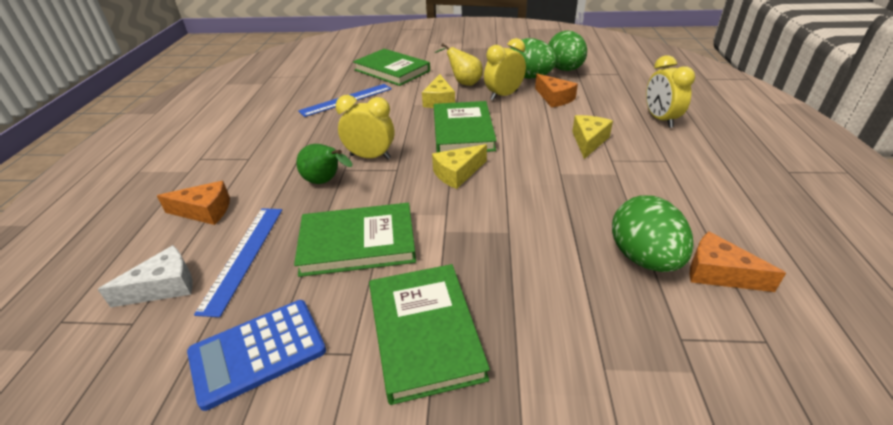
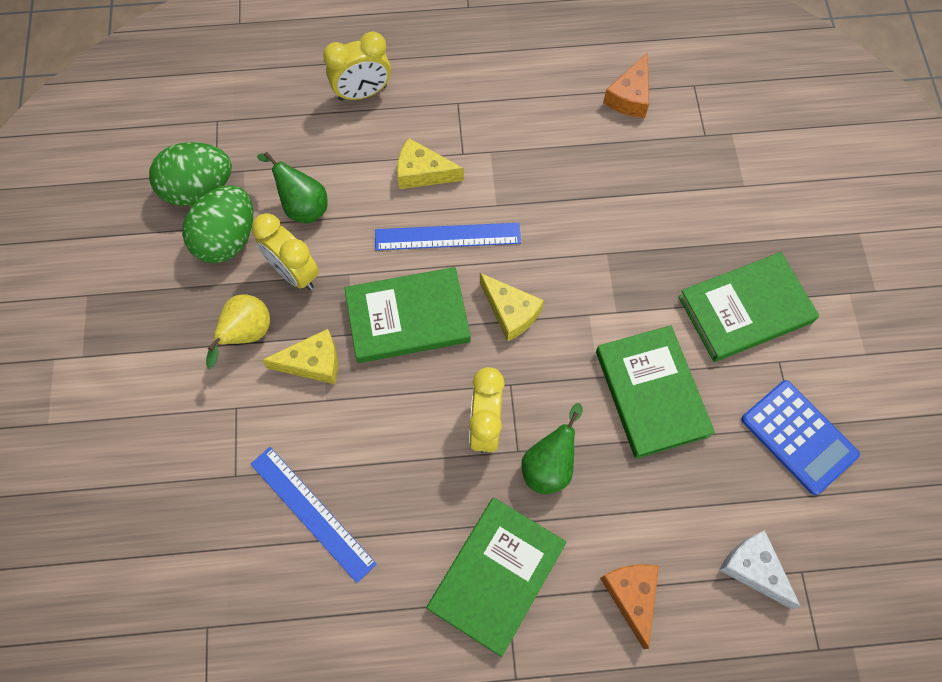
camera: 100 degrees left, 30 degrees up
blue ruler [194,208,282,317] -> blue ruler moved to [375,223,521,250]
green book [353,49,430,86] -> green book moved to [427,498,566,657]
orange cheese [535,74,578,108] -> green pear [257,152,328,224]
green egg [612,195,694,272] -> none

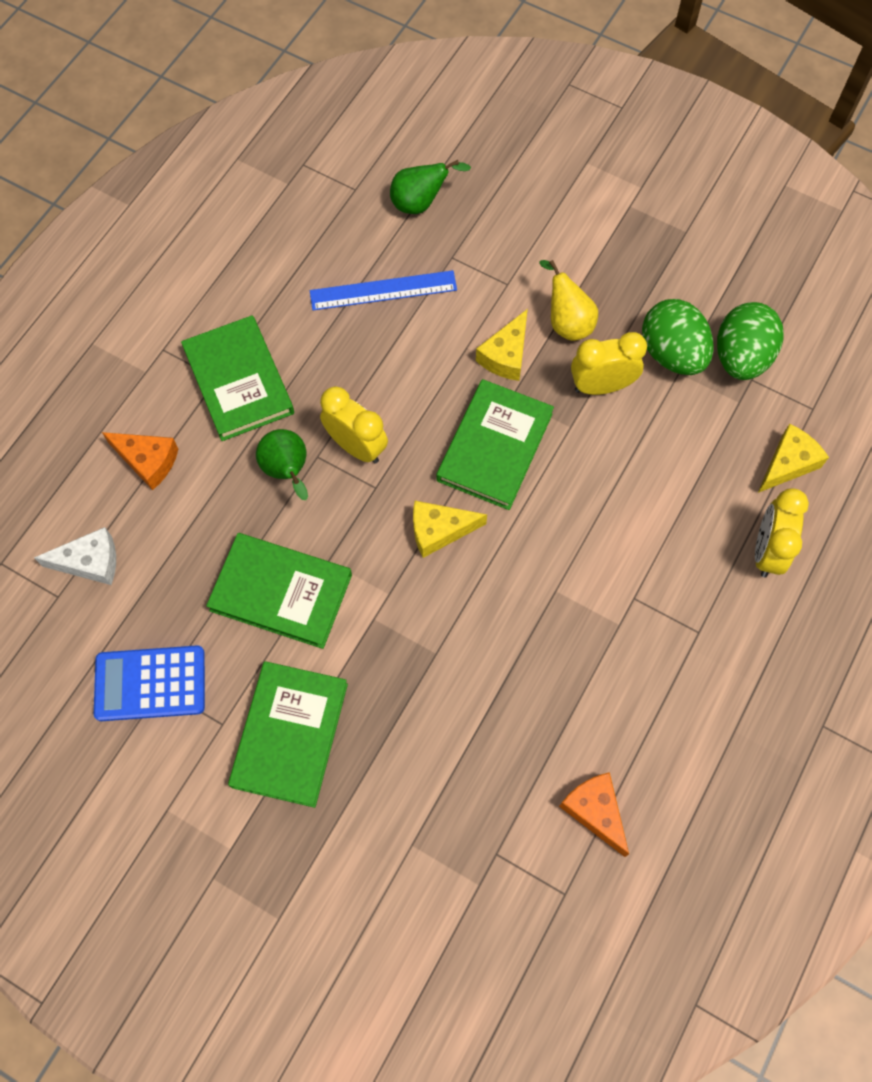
camera: 125 degrees right, 0 degrees up
green pear [257,152,328,224] -> green pear moved to [390,160,471,214]
blue ruler [375,223,521,250] -> none
yellow cheese [397,138,464,189] -> yellow cheese moved to [758,424,829,493]

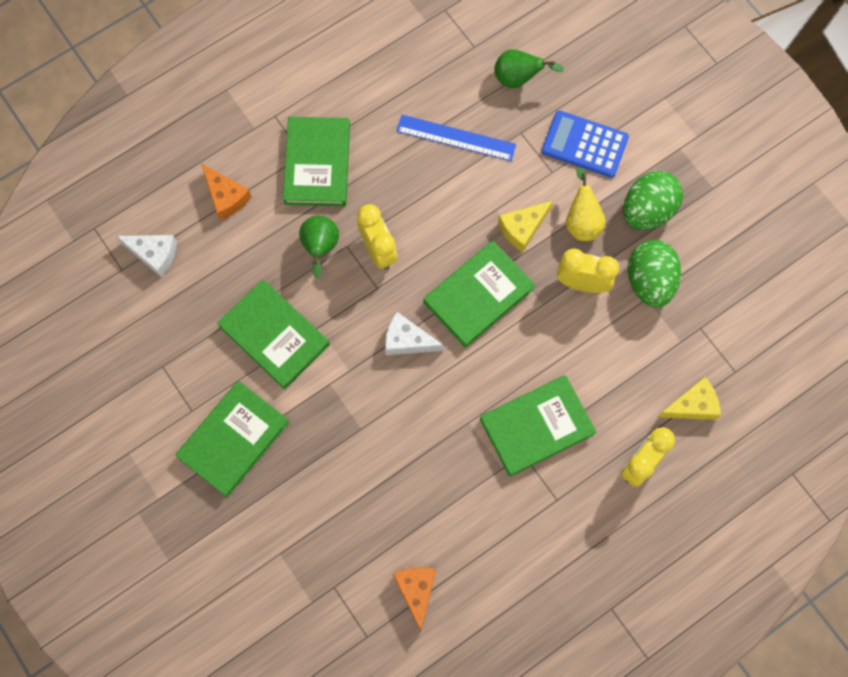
camera: 25 degrees right, 5 degrees up
blue calculator [94,645,205,721] -> blue calculator moved to [542,110,629,178]
yellow cheese [413,501,487,558] -> white cheese [385,312,444,355]
green egg [717,302,784,380] -> green egg moved to [623,171,683,230]
none -> green book [480,375,596,477]

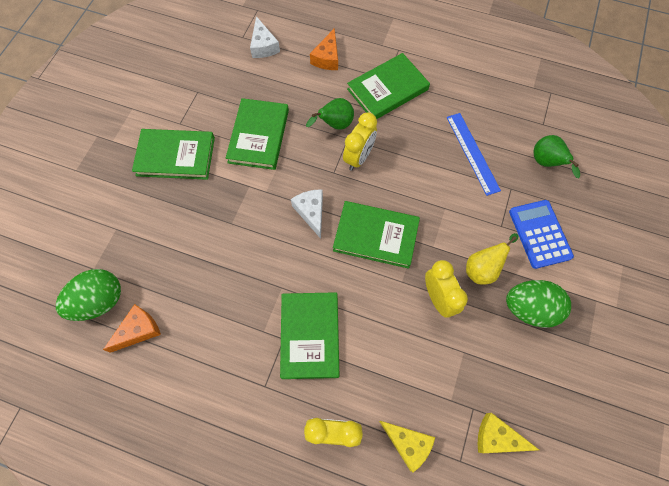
camera: 55 degrees right, 5 degrees down
green book [480,375,596,477] -> green book turned 60 degrees clockwise [280,292,339,379]
yellow cheese [498,201,553,253] -> yellow cheese moved to [478,413,539,453]
green egg [627,240,681,308] -> green egg moved to [56,269,121,321]

